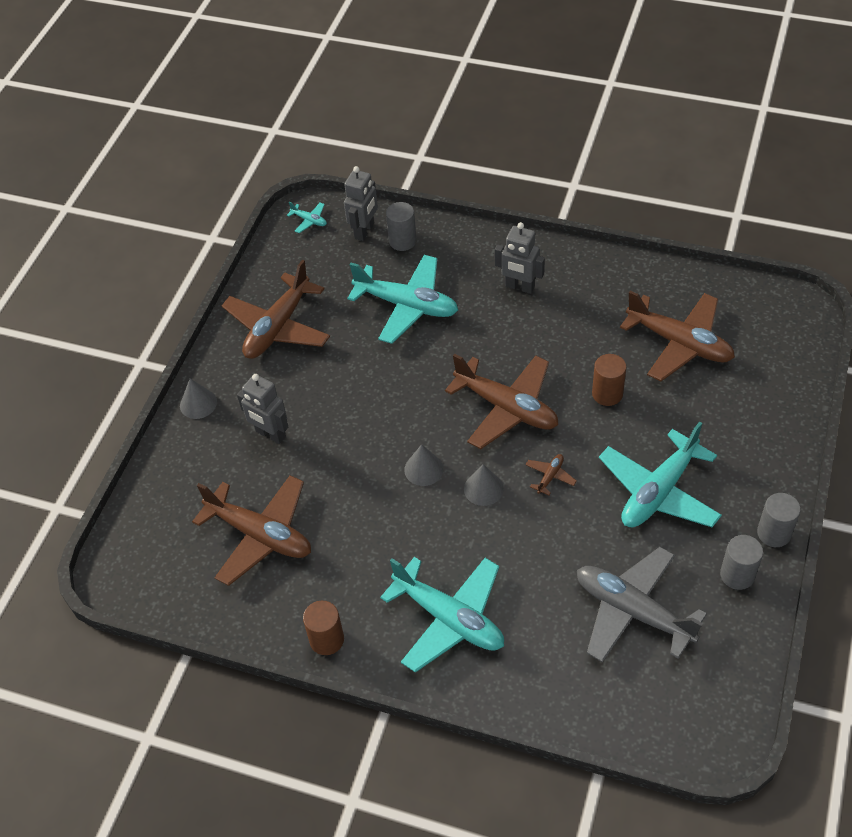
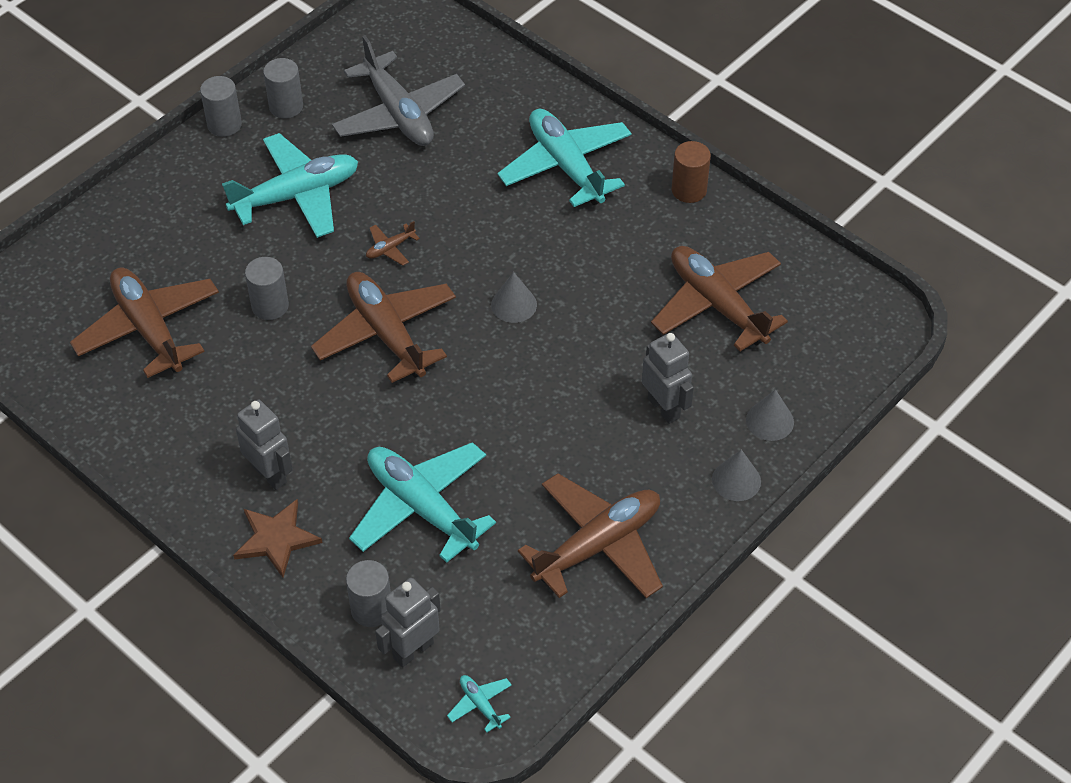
camera: 160 degrees left, 0 degrees up
grey cone [464,464,504,506] -> grey cone moved to [746,389,794,441]
brown cylinder [592,354,627,406] -> grey cylinder [245,257,289,320]
none -> brown star [233,499,323,577]

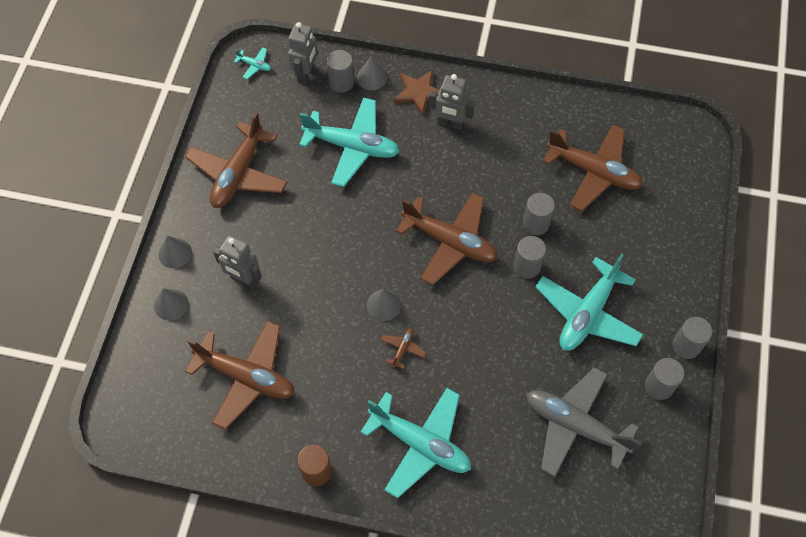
camera: 150 degrees right, 10 degrees up
brown plane [366,221,420,266] -> brown plane moved to [381,328,426,369]
none -> grey cone [357,57,387,90]
none -> grey cylinder [514,236,546,279]

